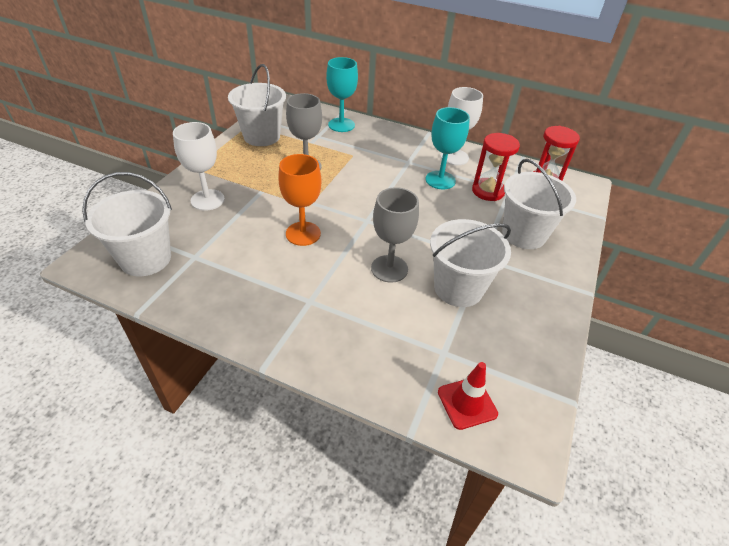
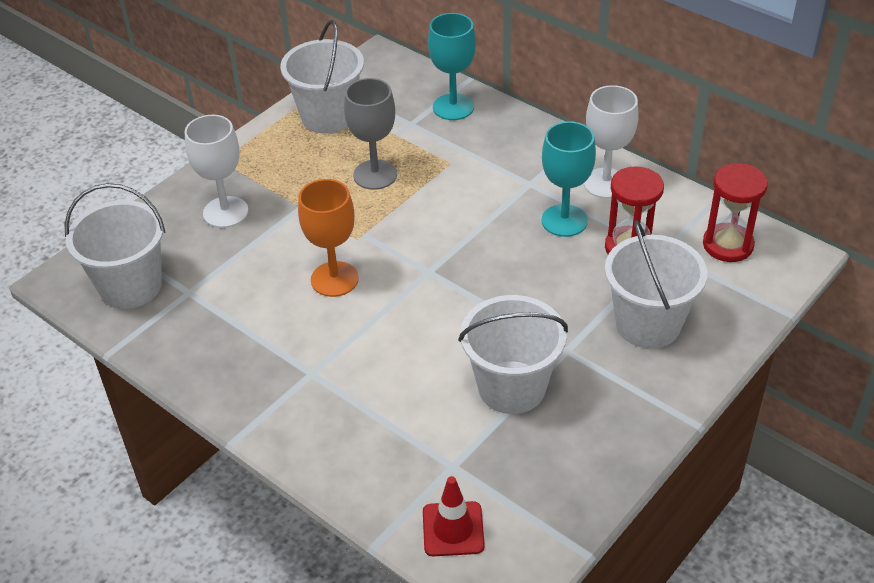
camera: 20 degrees right, 0 degrees up
grey goblet [371,187,419,283] -> none

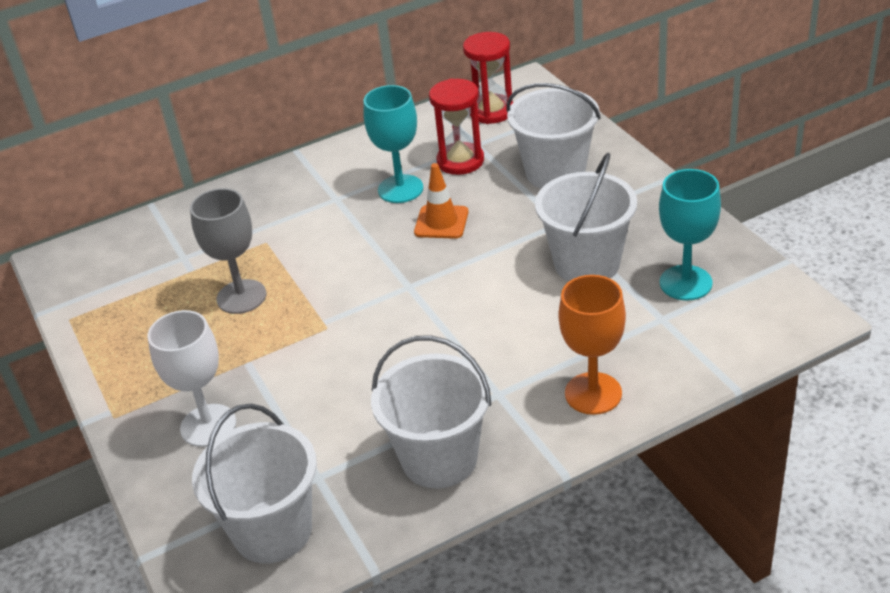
camera: 65 degrees left, 5 degrees down
white bucket [280,20,364,134] -> white bucket moved to [371,335,491,489]
orange goblet [298,179,359,297] -> orange goblet moved to [559,275,626,415]
red traffic cone [423,476,485,556] -> none
turquoise goblet [428,13,476,120] -> turquoise goblet moved to [659,169,721,300]
white goblet [584,85,639,199] -> none
none -> orange traffic cone [414,163,469,239]

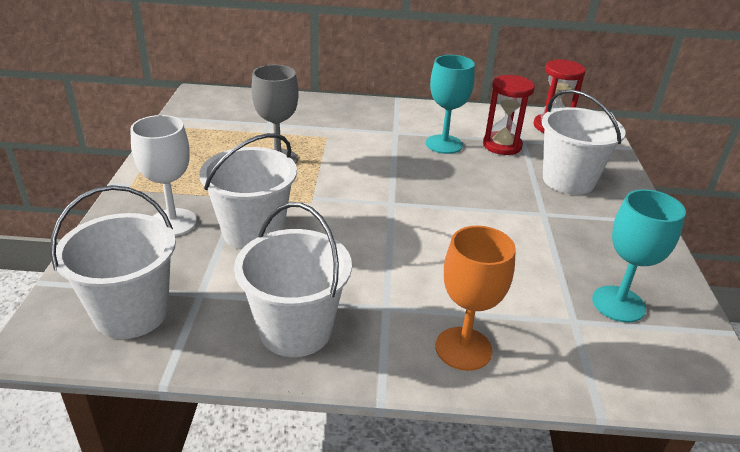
camera: 25 degrees right, 5 degrees down
orange traffic cone [414,163,469,239] -> none
white bucket [535,153,637,282] -> white bucket moved to [199,133,297,250]

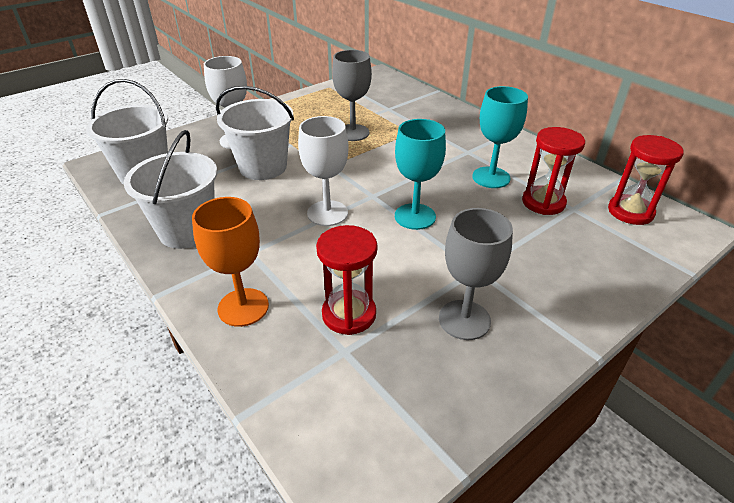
camera: 50 degrees right, 5 degrees up
white bucket [542,90,626,195] -> none
turquoise goblet [592,189,686,322] -> turquoise goblet moved to [395,119,446,230]
none -> white goblet [298,116,349,226]
none -> red hourglass [316,225,377,335]
none -> grey goblet [439,208,513,340]

